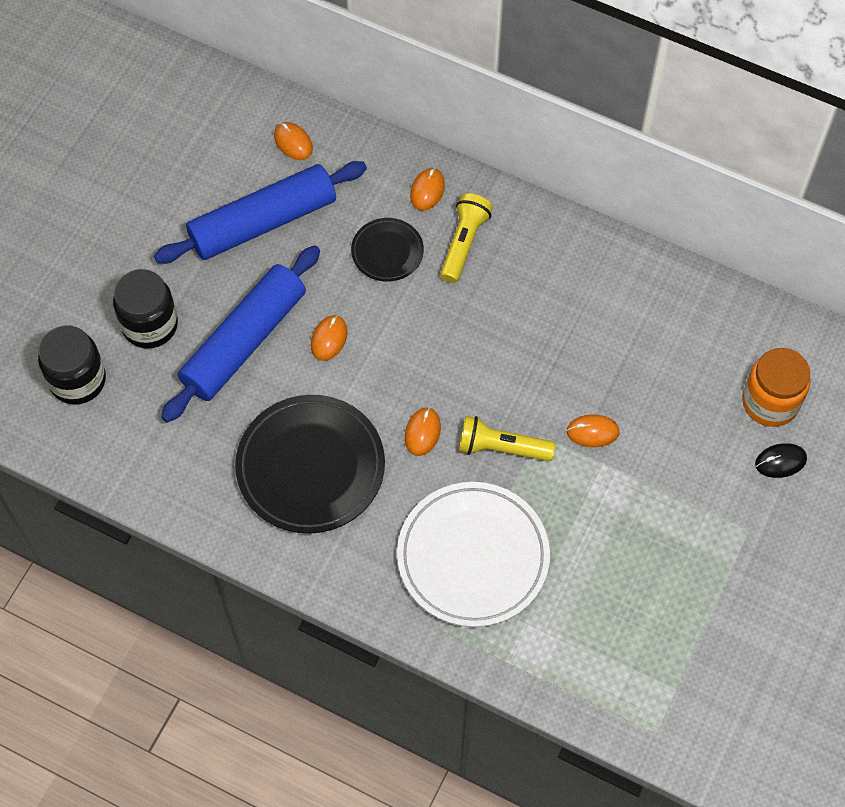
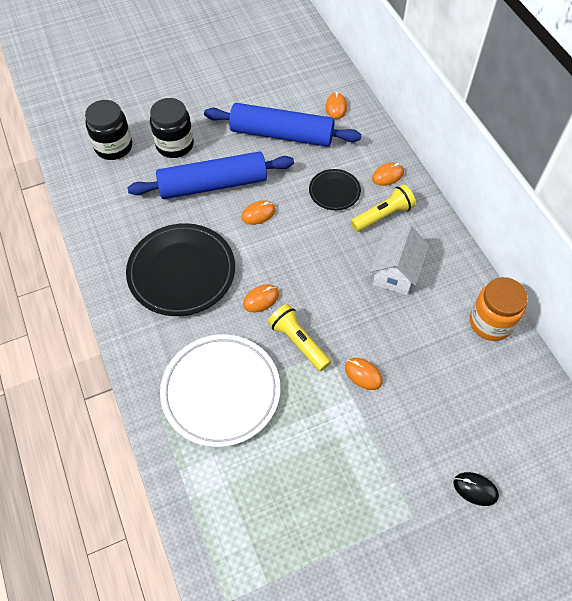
camera: 40 degrees right, 5 degrees down
orange jar [742,348,810,427] -> orange jar moved to [470,277,528,341]
none -> white house [370,225,429,295]

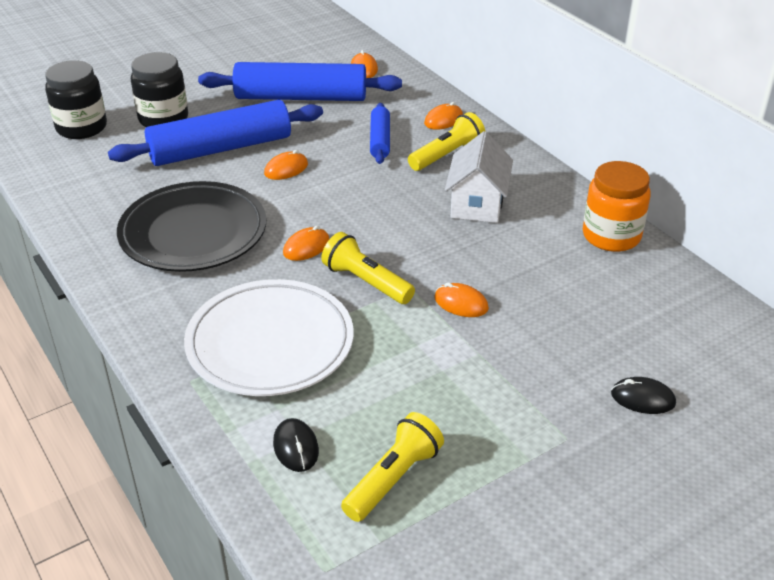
camera: 10 degrees left, 20 degrees down
black plate [309,169,361,210] -> blue rolling pin [370,103,390,164]
none -> black mouse [273,418,319,472]
none -> yellow flashlight [341,412,444,522]

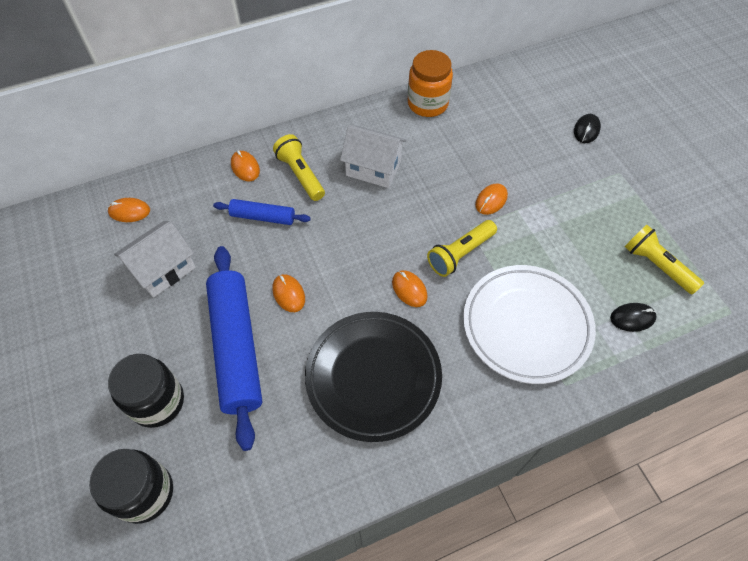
camera: 80 degrees left, 20 degrees up
blue rolling pin [198,62,402,101] -> white house [114,221,196,298]

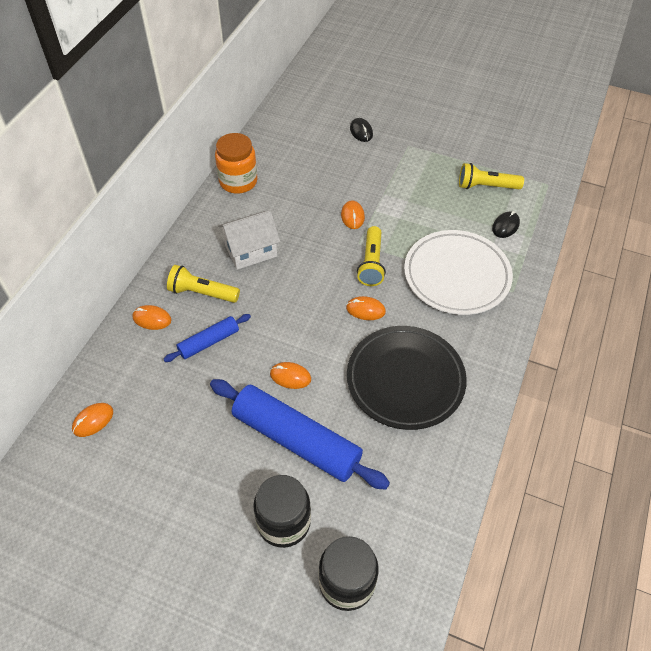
camera: 45 degrees left, 5 degrees down
white house [114,221,196,298] -> none

